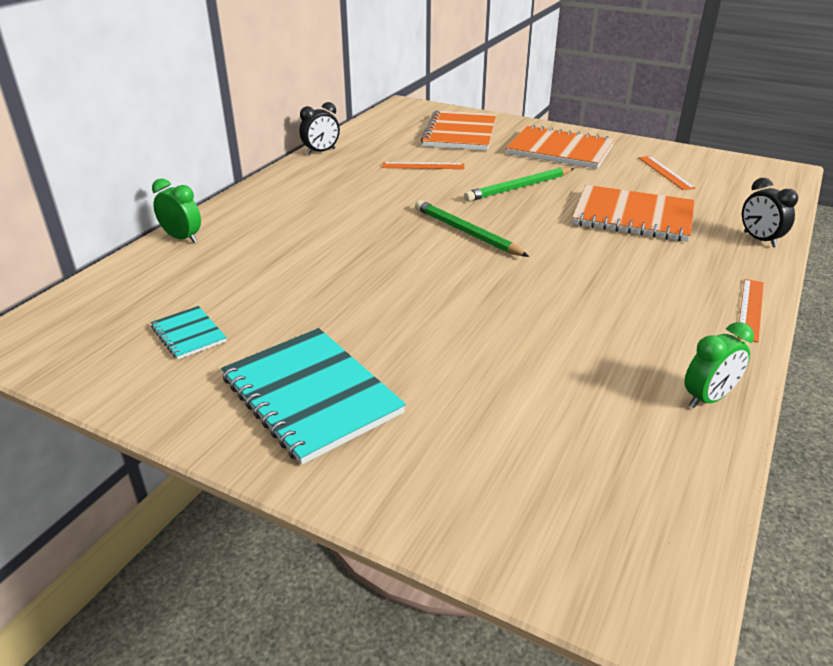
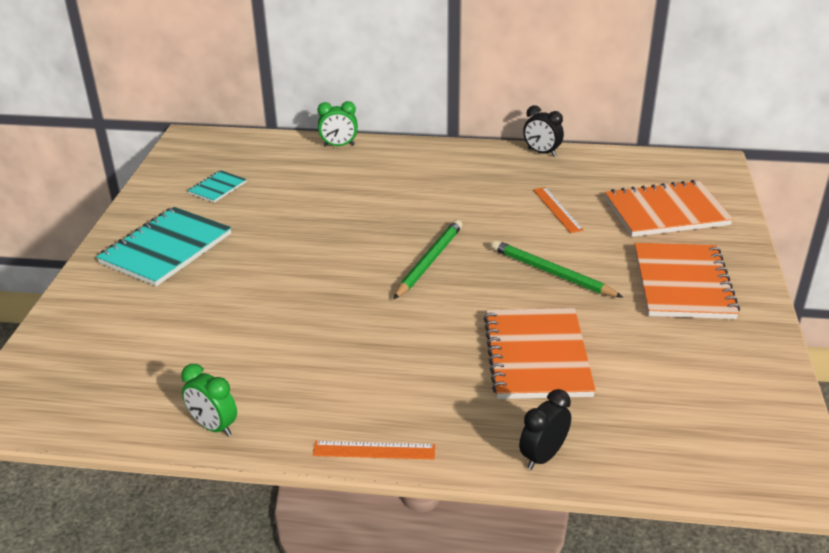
camera: 70 degrees right, 0 degrees up
green clock [152,179,201,243] -> green clock turned 75 degrees clockwise [317,101,358,147]
orange ruler [639,156,696,190] -> none

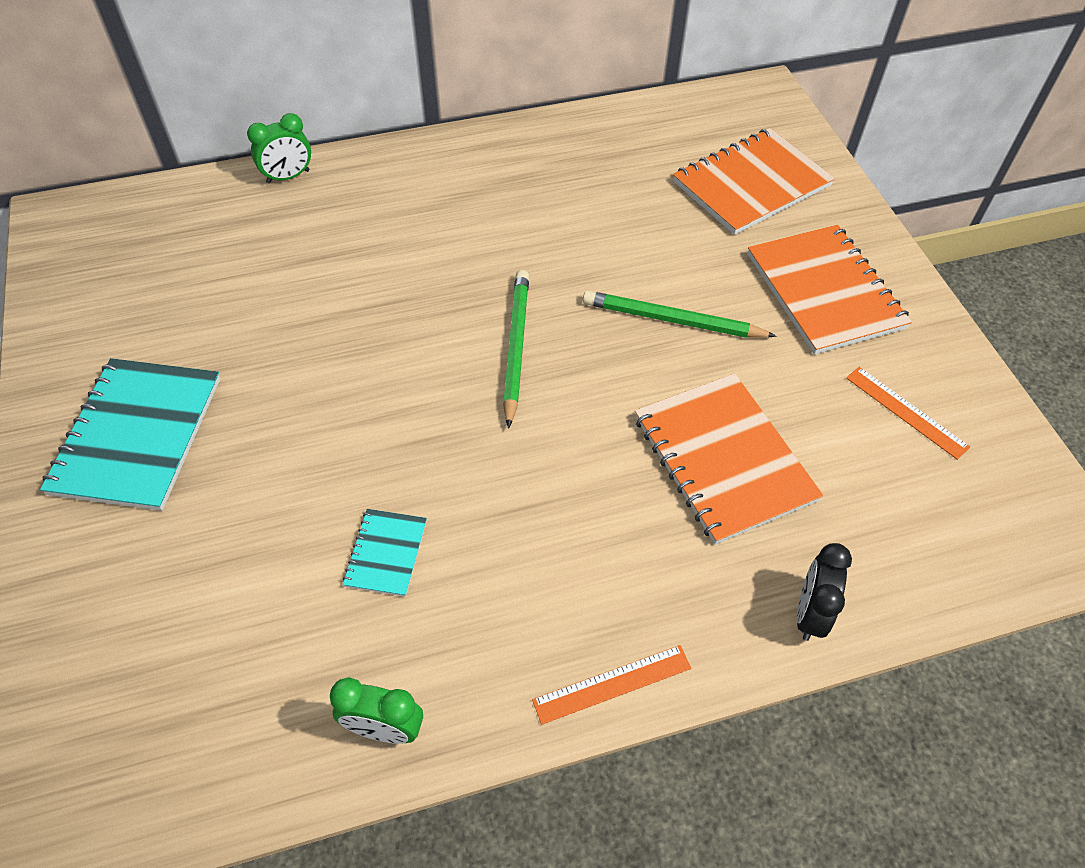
camera: 25 degrees left, 20 degrees up
turquoise notebook [188,170,247,203] -> turquoise notebook moved to [343,509,427,597]
black clock [523,105,564,157] -> none
orange ruler [533,187,584,233] -> orange ruler moved to [846,367,970,460]

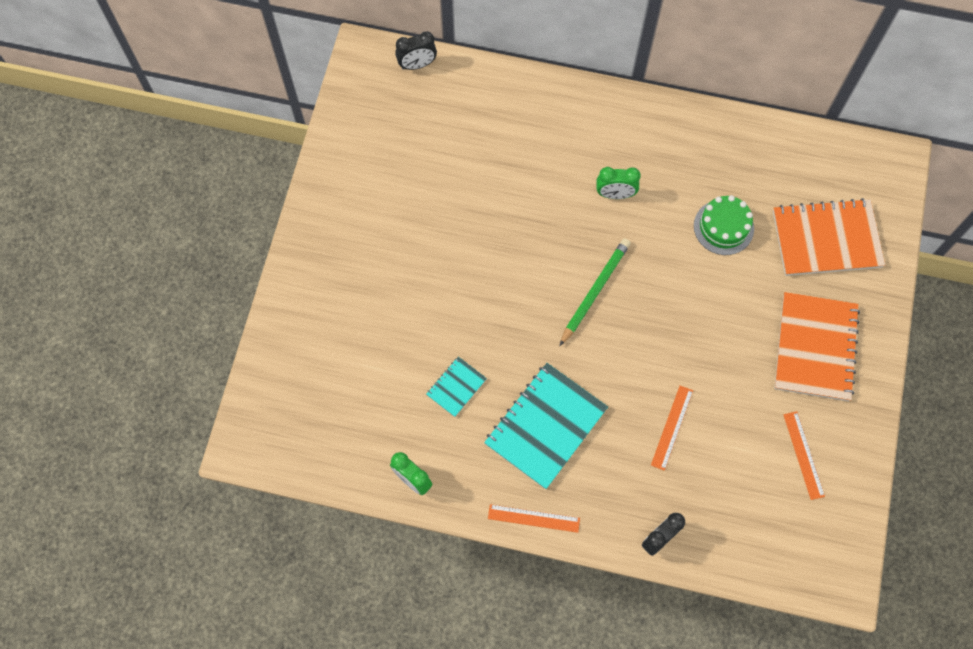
camera: 30 degrees right, 15 degrees up
turquoise notebook [40,358,220,511] -> turquoise notebook moved to [484,363,608,489]
green clock [247,113,311,184] -> green clock moved to [597,167,641,199]
green pencil [583,291,777,338] -> none
orange notebook [635,373,823,545] -> orange ruler [651,385,693,471]
none -> black clock [395,31,437,70]
none -> green cake [694,195,754,255]

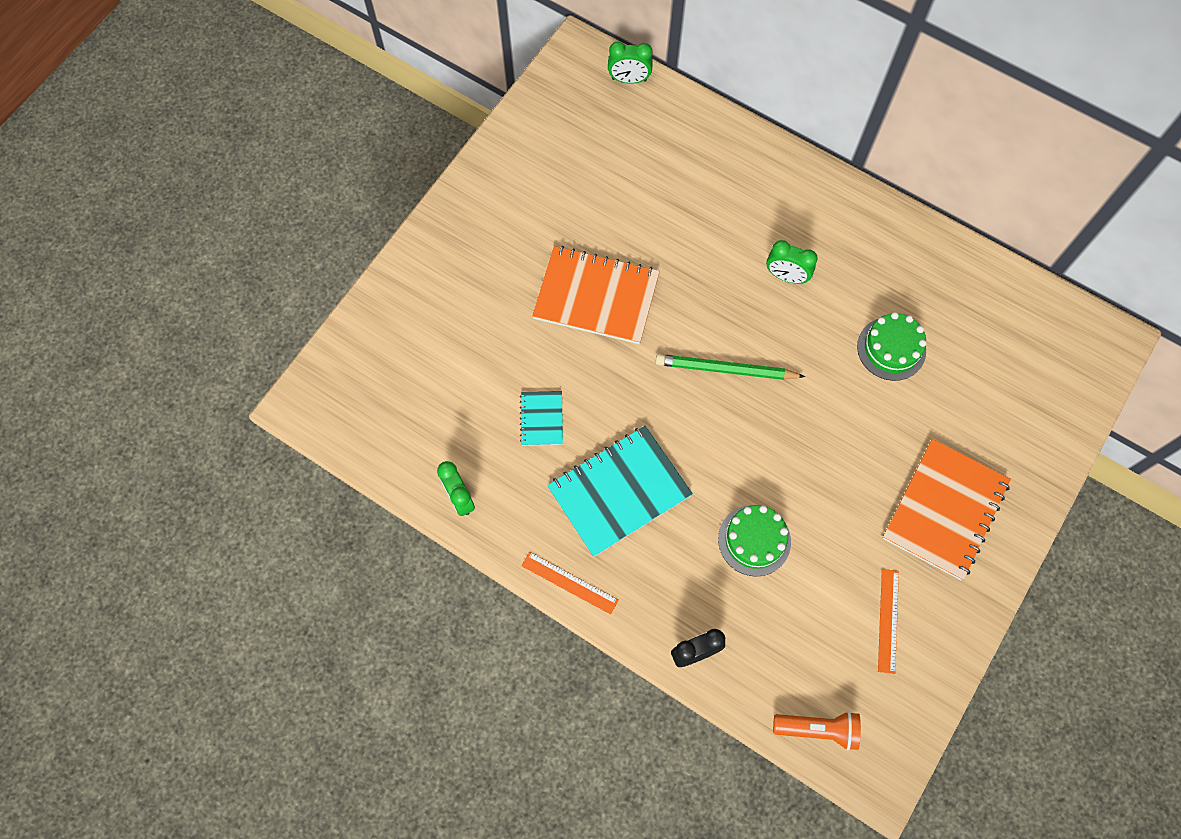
camera: 20 degrees right, 0 degrees up
black clock [395,31,437,70] -> green clock [608,42,653,84]
turquoise notebook [426,357,487,417] -> turquoise notebook turned 60 degrees counterclockwise [520,391,563,446]
green pencil [560,238,631,346] -> green pencil turned 135 degrees counterclockwise [655,354,806,380]
orange ruler [651,385,693,471] -> green cake [718,505,791,577]
orange notebook [773,198,885,276] -> orange notebook moved to [532,246,660,344]
none -> orange flashlight [773,711,861,751]

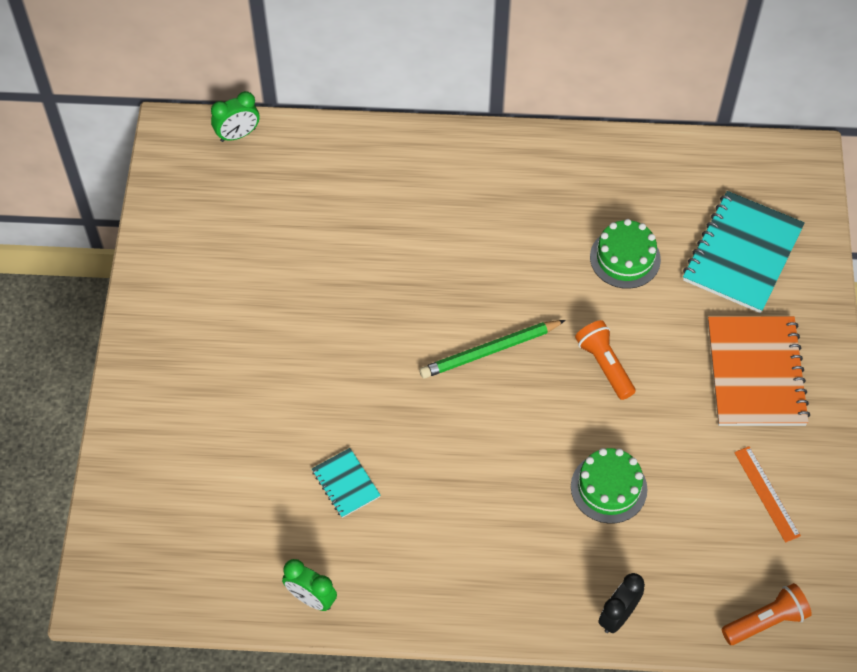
camera: 30 degrees left, 10 degrees down
orange ruler [521,552,619,615] -> none
orange notebook [532,246,660,344] -> none
turquoise notebook [547,426,693,557] -> turquoise notebook moved to [683,191,805,313]
green clock [766,240,818,284] -> none
none -> orange flashlight [575,320,636,400]

